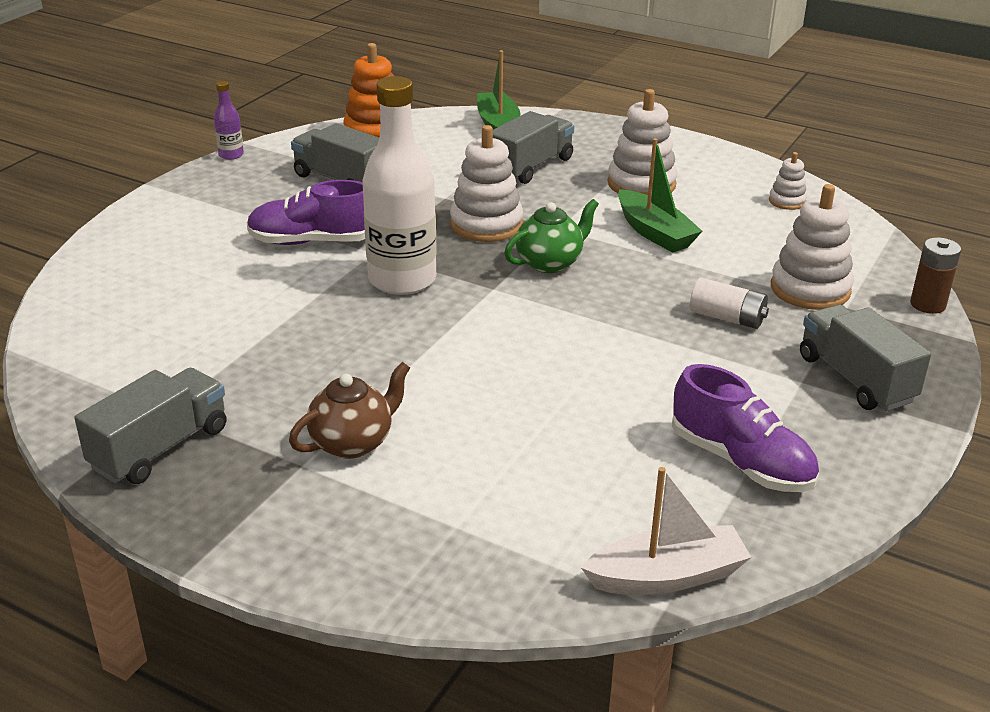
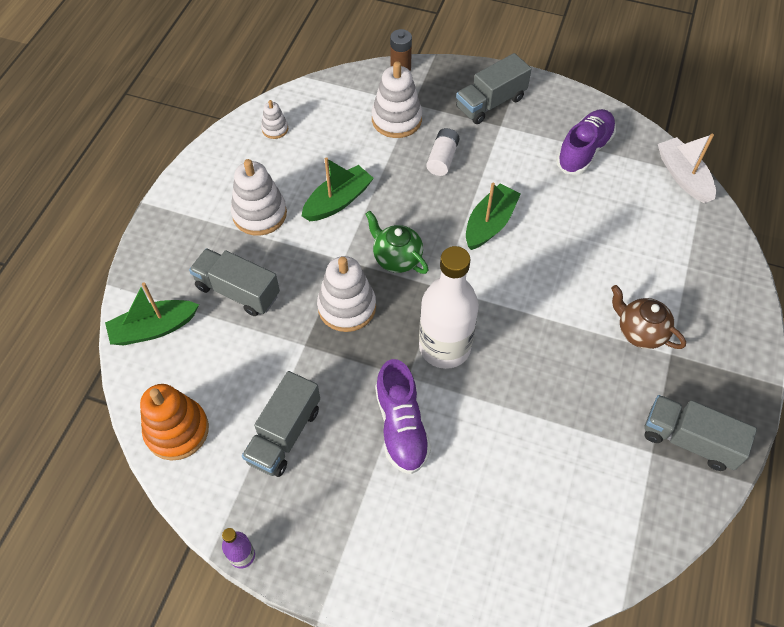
camera: 100 degrees left, 25 degrees up
none -> green boat [466,183,521,250]

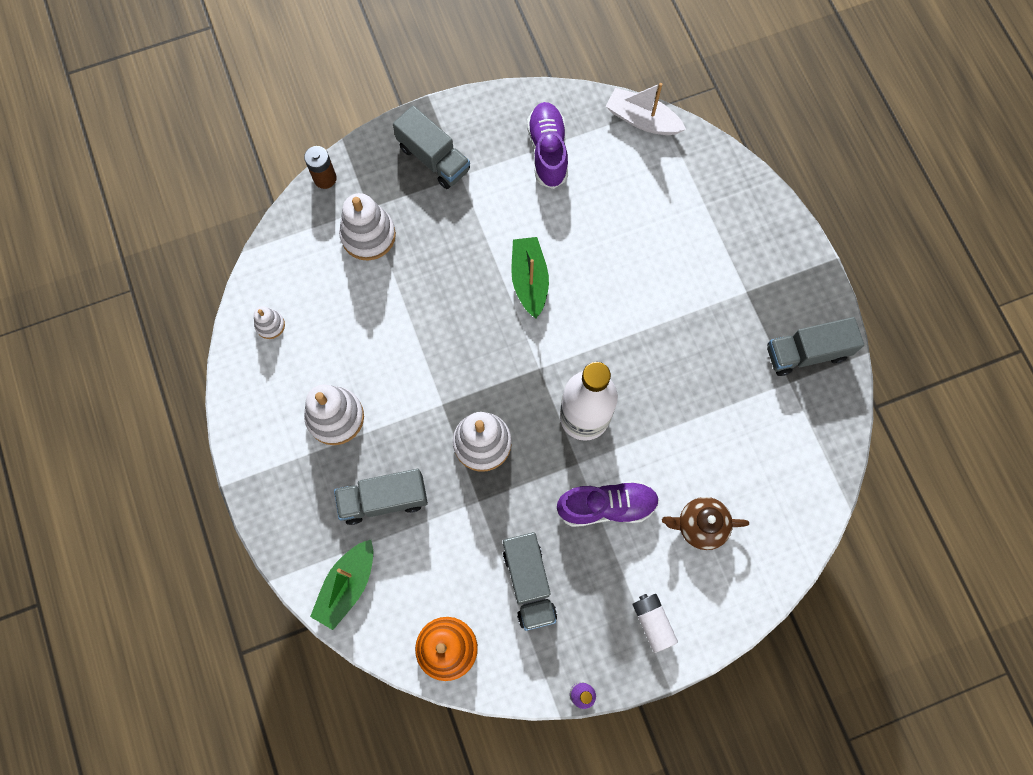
camera: 40 degrees left, 15 degrees up
green boat [302,157,374,221] -> none
green teapot [365,211,429,274] -> none
purple shoe [375,359,431,474] -> purple shoe turned 45 degrees counterclockwise [557,480,659,527]
white battery [426,128,460,176] -> white battery moved to [632,594,678,653]
grey truck [456,53,532,124] -> grey truck turned 60 degrees counterclockwise [393,105,470,189]
brown teapot [611,285,686,349] -> brown teapot moved to [662,497,749,550]

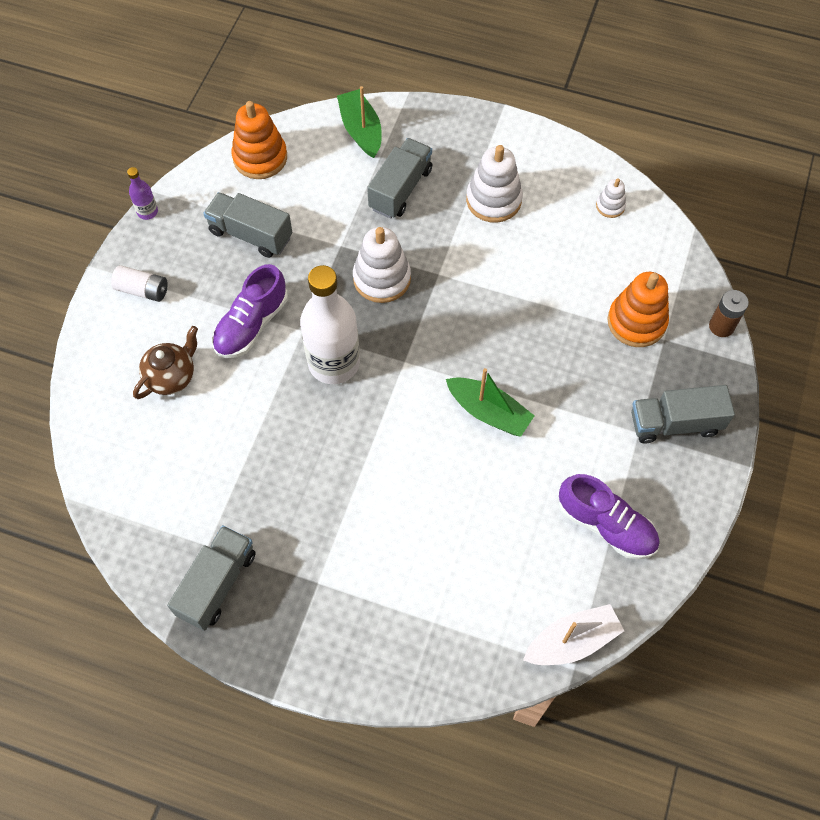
camera: 130 degrees right, 10 degrees down
white stacking toy [339,193,396,260] -> orange stacking toy [607,272,669,347]

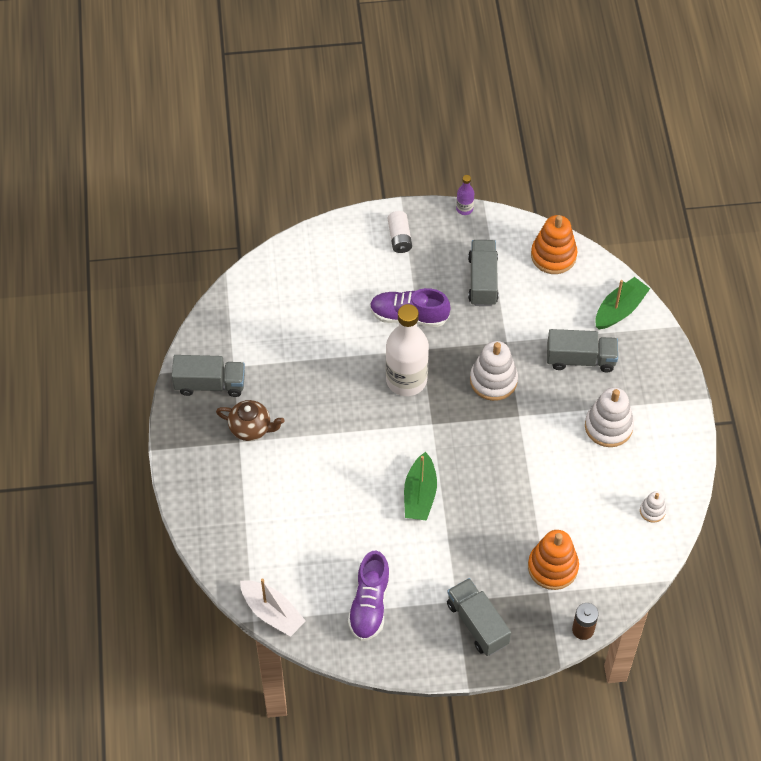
camera: 65 degrees right, 5 degrees down
brown teapot [133,326,198,399] -> brown teapot moved to [216,400,284,441]

